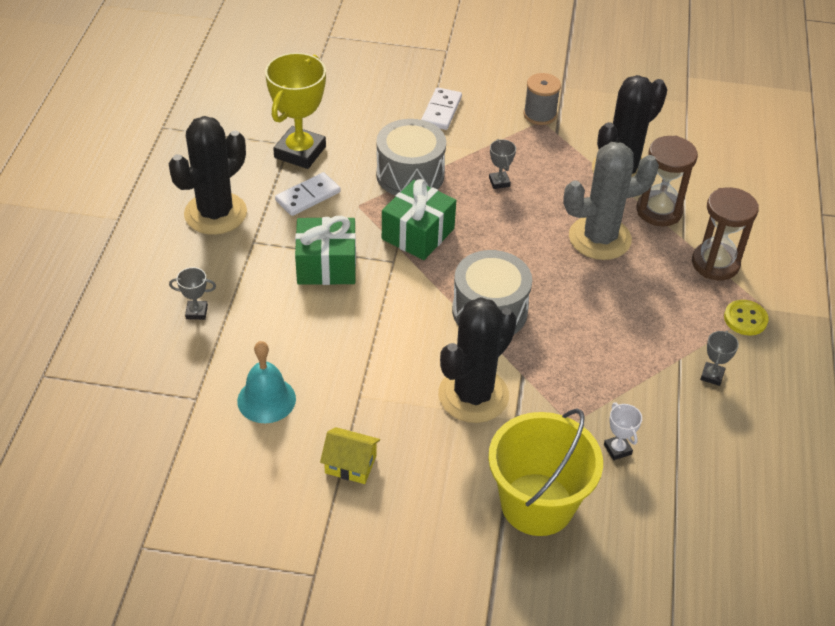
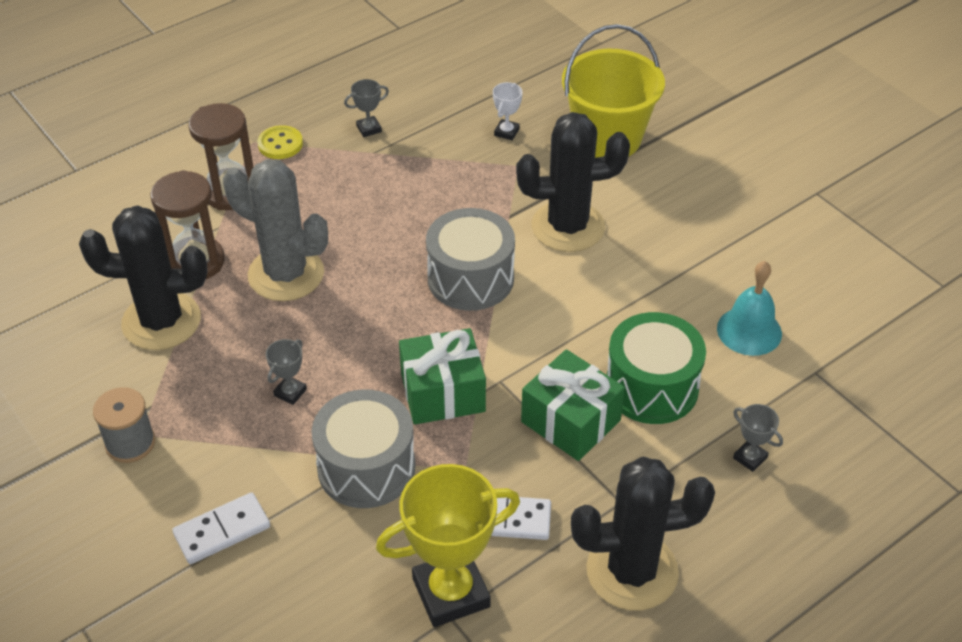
camera: 135 degrees left, 0 degrees up
yellow house [320,427,380,484] -> none
none -> green drum [607,312,706,424]

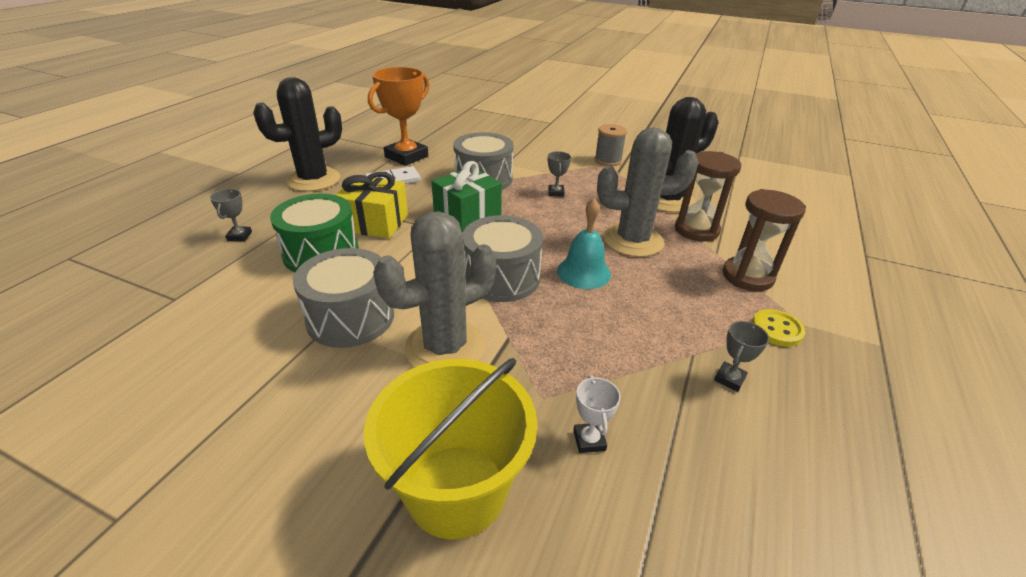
camera: 150 degrees right, 10 degrees down
white domino [172,492,270,564] -> none
yellow trophy [376,464,520,627] -> orange trophy [368,67,429,166]
black cactus [516,112,630,252] -> grey cactus [373,211,496,367]
green gift [521,349,625,461] -> yellow gift [336,172,408,238]
turquoise bell [717,261,782,356] -> turquoise bell moved to [557,198,611,289]
grey trophy [733,404,783,472] -> grey trophy turned 75 degrees clockwise [210,189,252,241]
none -> grey drum [293,248,394,348]

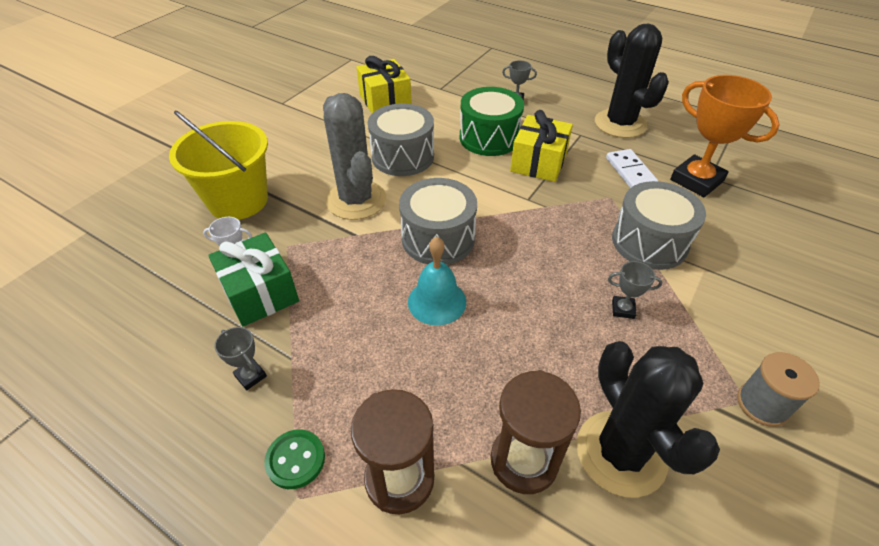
camera: 100 degrees right, 10 degrees up
green gift [431,161,502,232] -> green gift moved to [208,232,299,327]
grey cactus [597,127,698,257] -> none
yellow button [752,309,805,347] -> green button [264,430,325,489]
none -> yellow gift [357,56,411,113]

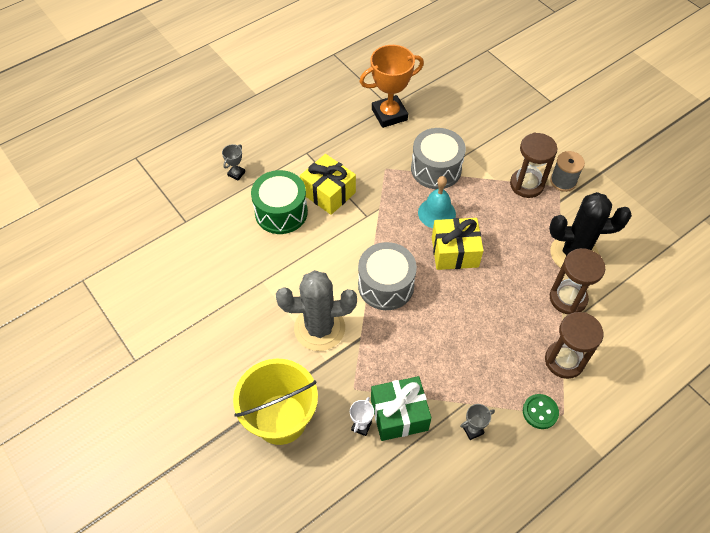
camera: 70 degrees left, 10 degrees up
yellow gift [357,56,411,113] -> yellow gift moved to [432,218,484,270]
grey drum [368,104,434,176] -> none
turquoise bell [408,237,466,325] -> turquoise bell moved to [418,176,456,228]
black cactus [595,24,669,138] -> none
white domino [606,149,658,188] -> none
grey trophy [608,261,662,319] -> none
none -> brown hourglass [510,133,557,198]

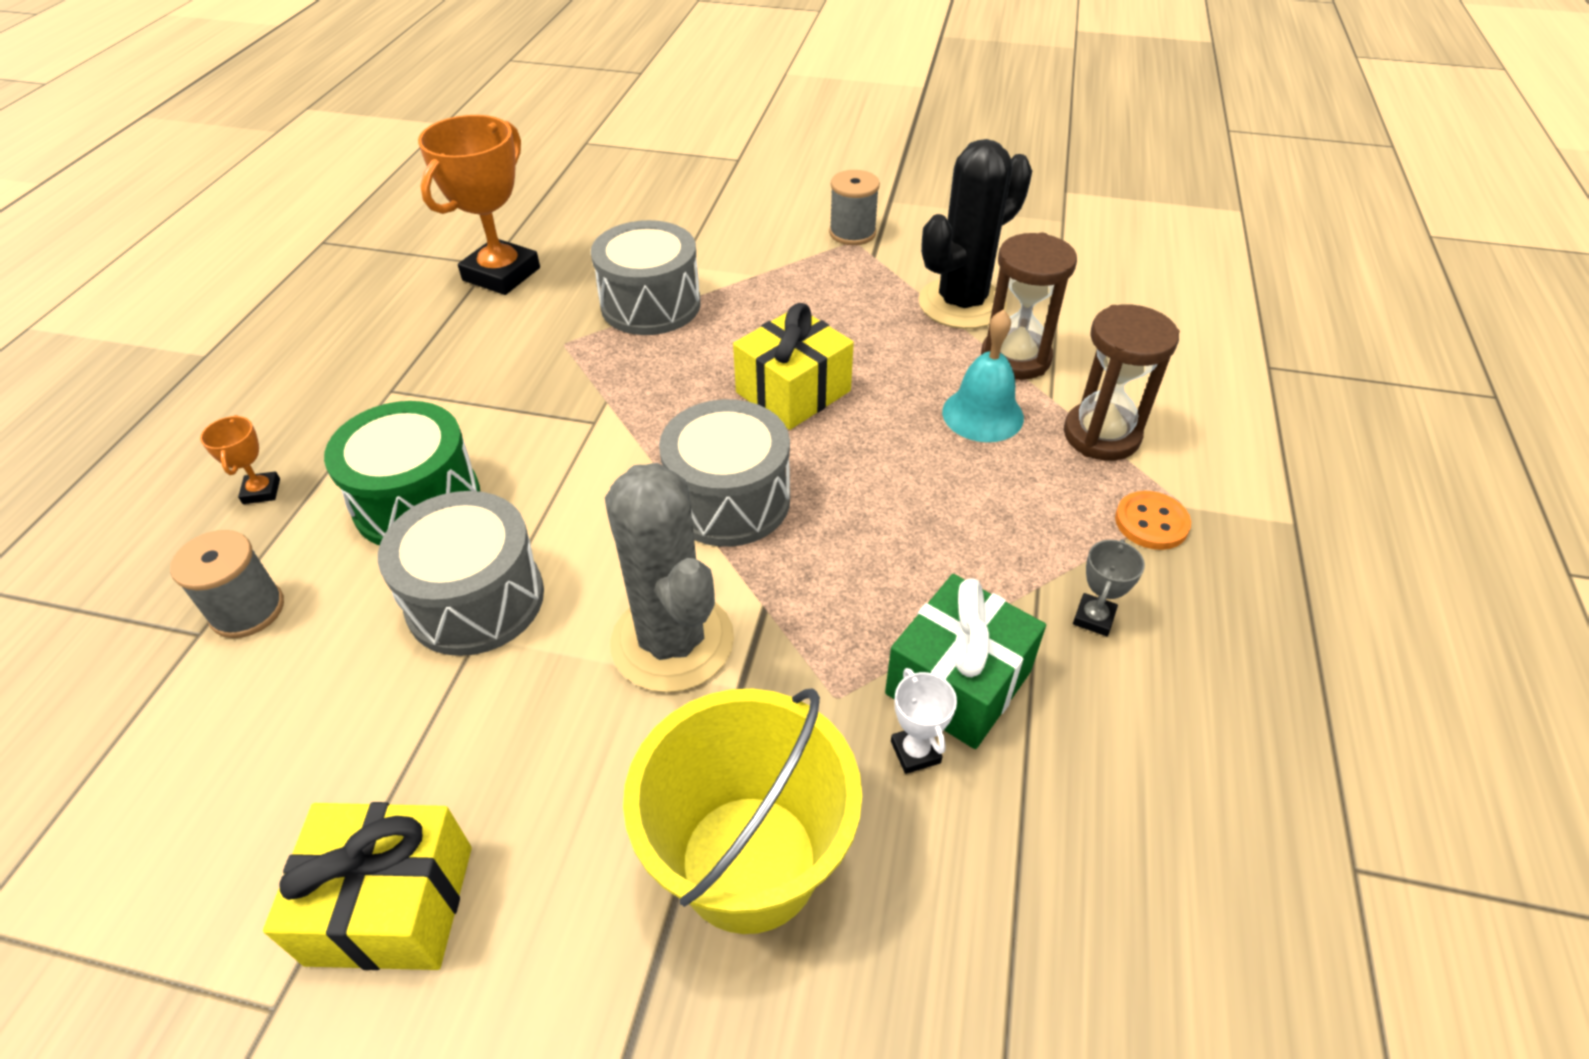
camera: 40 degrees left, 10 degrees down
grey trophy [222,144,245,181] -> orange trophy [200,415,280,504]
grey cactus [276,270,357,351] -> grey cactus turned 75 degrees counterclockwise [605,463,734,693]
yellow gift [300,154,356,215] -> yellow gift moved to [263,802,472,970]
turquoise bell [418,176,456,228] -> turquoise bell moved to [942,310,1024,442]
brown hourglass [510,133,557,198] -> none
green button [523,394,559,429] -> orange button [1115,491,1191,550]
none -> grey spool [170,530,284,638]
none -> grey drum [378,491,544,656]

